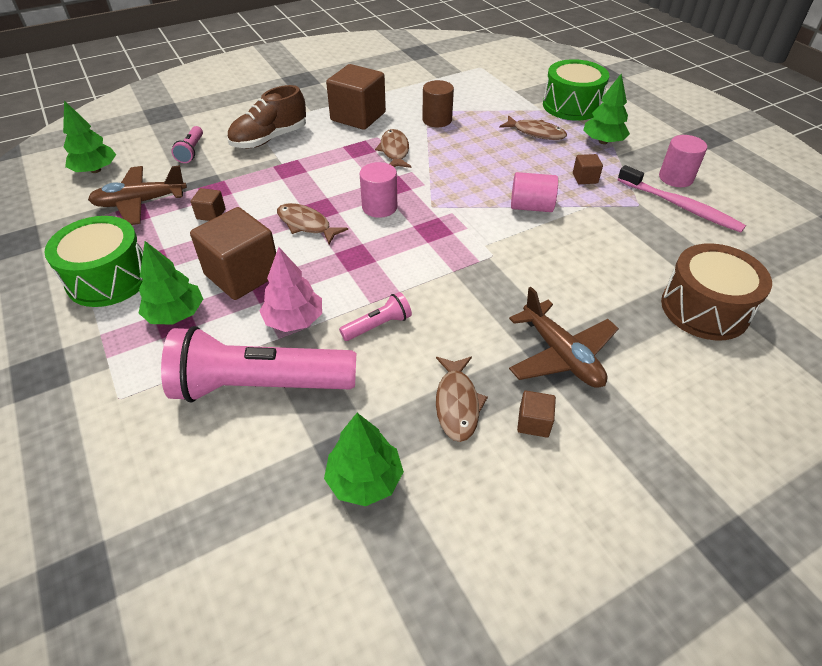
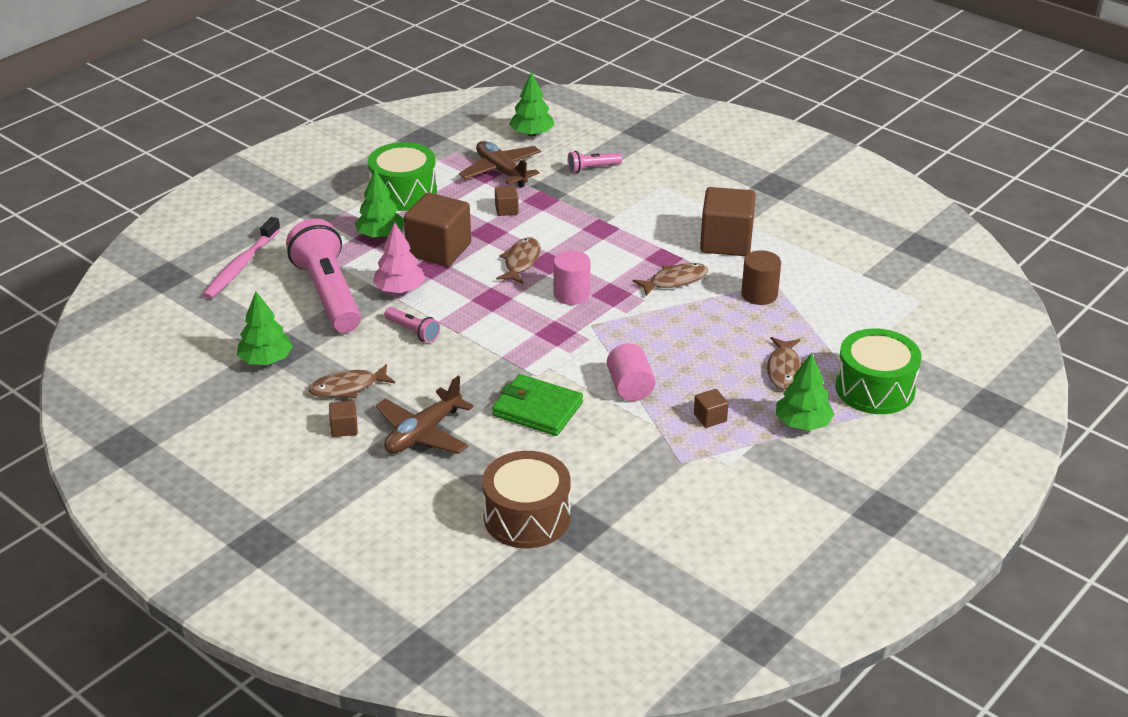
camera: 70 degrees right, 10 degrees down
brown shoe [227,85,306,149] -> none
pink toothbrush [618,165,746,233] -> pink toothbrush moved to [203,217,280,299]
pink cylinder [659,135,707,187] -> none
none -> green wallet [492,374,583,436]

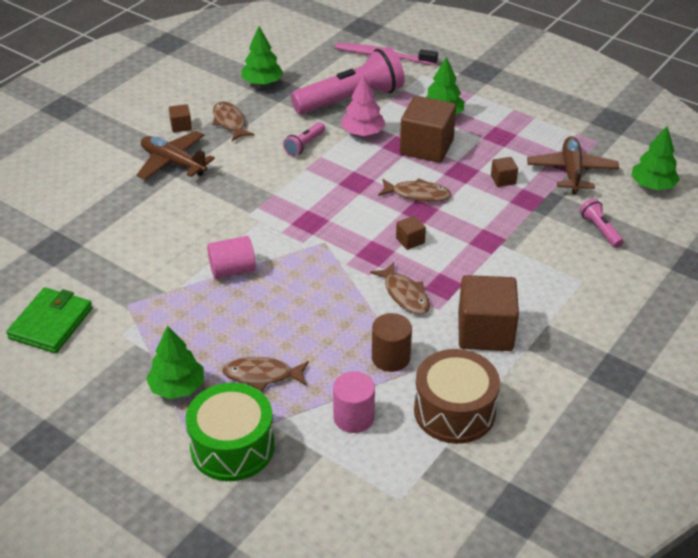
camera: 85 degrees right, 5 degrees up
green drum [368,142,437,211] -> none
brown plane [459,141,541,188] -> brown plane turned 45 degrees counterclockwise [527,136,619,195]
brown drum [482,451,571,548] -> brown drum moved to [414,349,500,444]
green wallet [492,374,583,436] -> green wallet moved to [6,287,93,353]
pink cylinder [553,250,590,305] -> pink cylinder moved to [333,371,375,433]
brown cube [694,389,729,428] -> brown cube moved to [396,216,426,250]

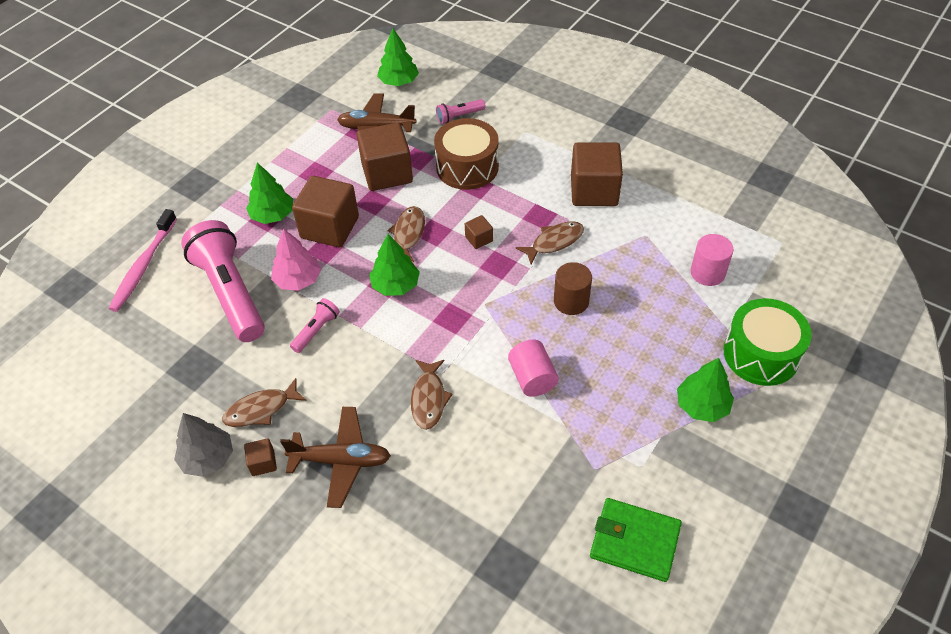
camera: 90 degrees left, 10 degrees up
brown plane [137,131,215,180] -> brown plane turned 120 degrees counterclockwise [280,407,391,508]
brown fish [222,357,309,391] -> brown fish moved to [411,360,453,430]
green tree [241,26,283,85] -> green tree moved to [369,234,420,296]
pink flashlight [283,122,325,156] -> pink flashlight turned 90 degrees counterclockwise [290,298,340,353]
brown cylinder [372,313,412,372] -> brown cylinder moved to [554,262,592,315]
brown drum [414,349,500,444] -> brown drum moved to [434,118,499,190]
brown cube [491,157,518,187] -> brown cube [357,122,413,191], size x2.24
none -> grey tree [174,413,233,477]

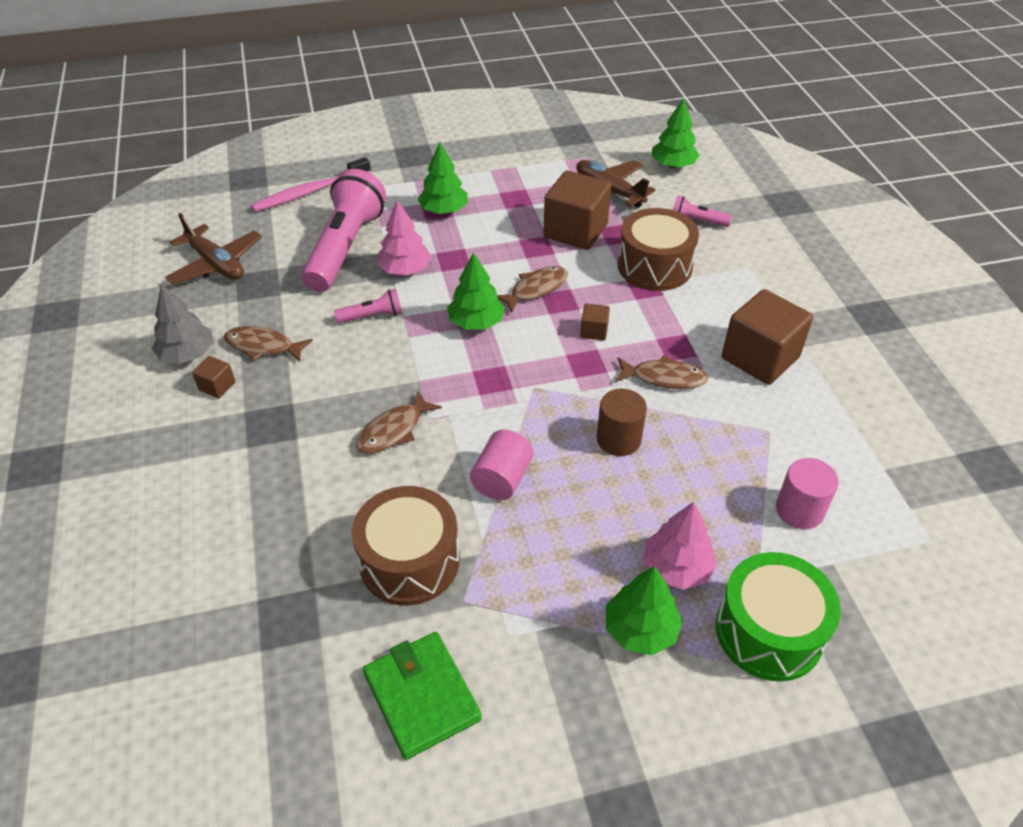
camera: 40 degrees right, 5 degrees down
brown plane [280,407,391,508] -> brown plane moved to [165,213,262,284]
brown cube [292,176,359,247] -> none
none -> brown drum [352,486,460,606]
none -> pink tree [643,502,717,590]

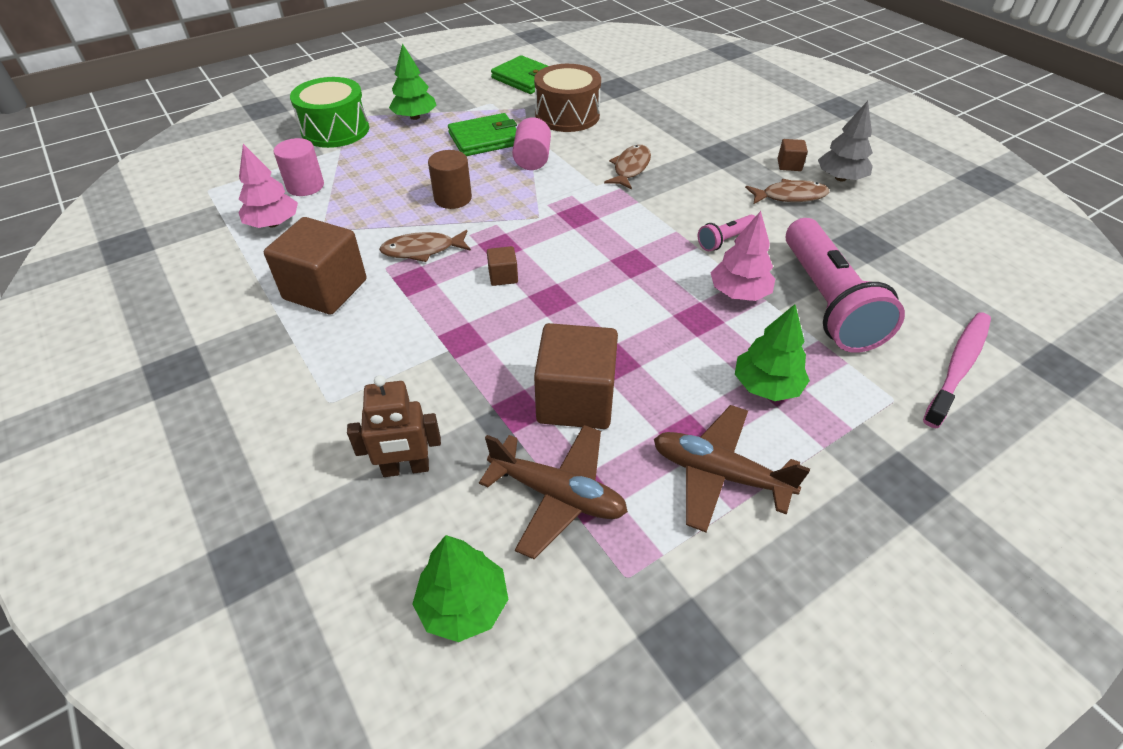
camera: 160 degrees right, 0 degrees up
brown plane [165,213,262,284] -> brown plane moved to [654,405,810,532]
green tree [447,252,505,330] -> none
brown fish [497,266,568,312] -> none
brown drum [618,208,699,291] -> none
pink tree [643,502,717,590] -> pink tree moved to [238,144,298,228]
pink flashlight [673,196,732,227] -> brown robot [347,375,441,477]
none -> green wallet [448,113,517,156]

